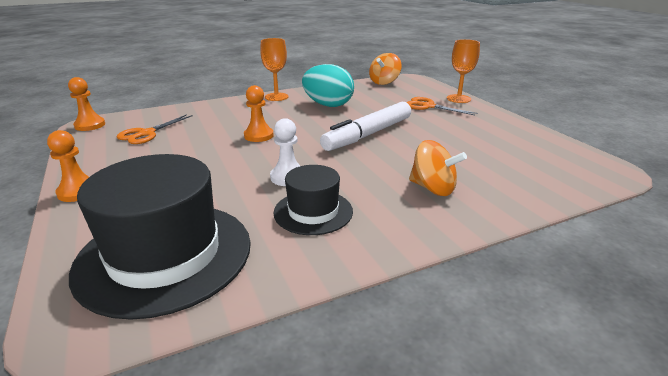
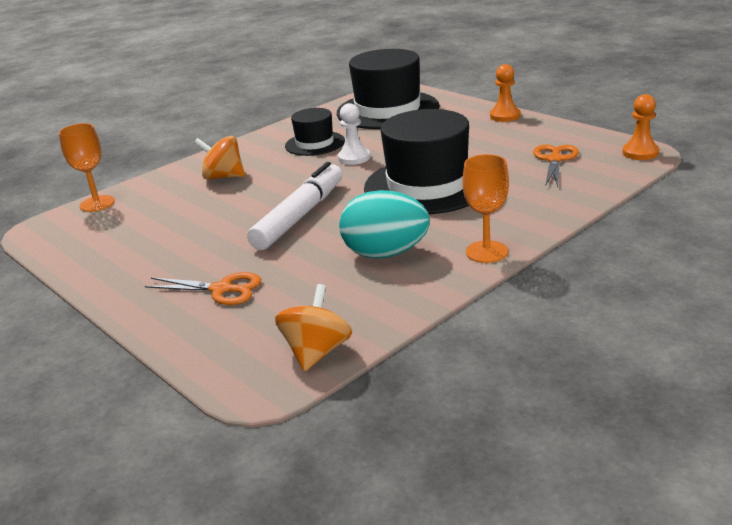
camera: 165 degrees right, 0 degrees up
orange pawn [244,85,274,142] -> black hat [364,109,469,214]
orange goblet [447,39,480,103] -> orange goblet moved to [59,123,115,212]

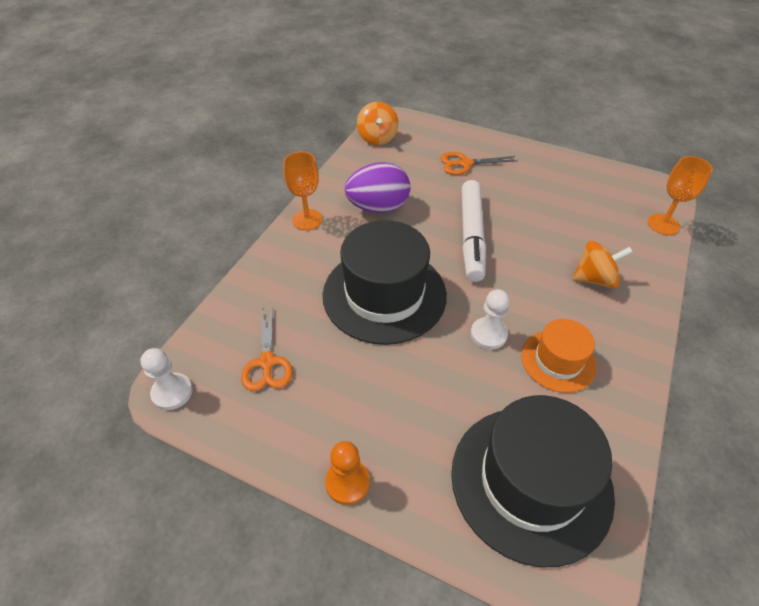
camera: 155 degrees right, 20 degrees up
black hat [285,108,345,156] -> orange hat [521,319,597,393]
turquoise egg [339,190,430,258] -> purple egg [345,162,410,213]
orange pawn [623,94,659,160] -> white pawn [140,348,193,410]

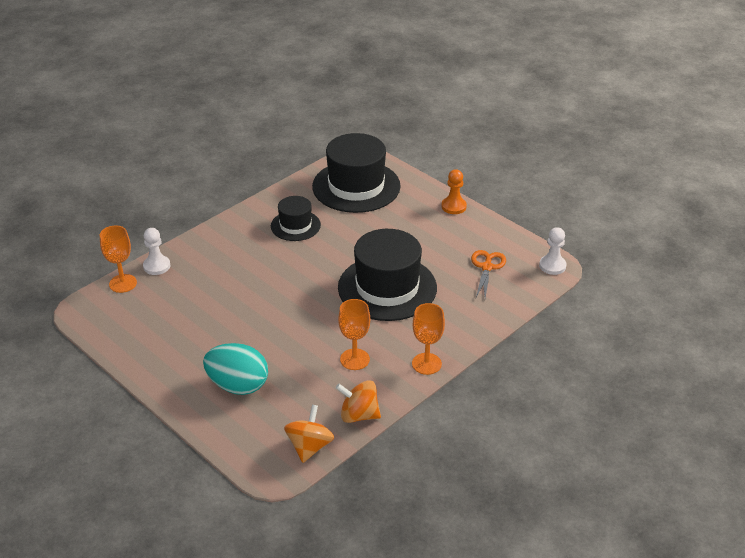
camera: 160 degrees left, 10 degrees down
purple egg [345,162,410,213] -> orange goblet [338,299,370,370]
orange scissors [440,152,518,175] -> turquoise egg [203,343,268,395]
white marker [461,180,486,282] -> none
white pawn [471,289,510,350] -> white pawn moved to [143,228,170,275]
orange hat [521,319,597,393] -> black hat [271,196,321,241]
orange spinning top [573,241,633,289] -> orange spinning top moved to [336,380,381,423]

